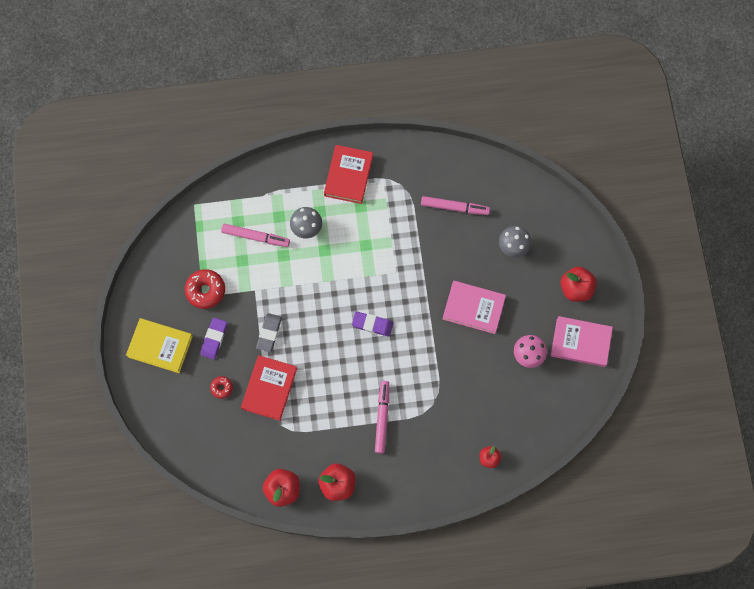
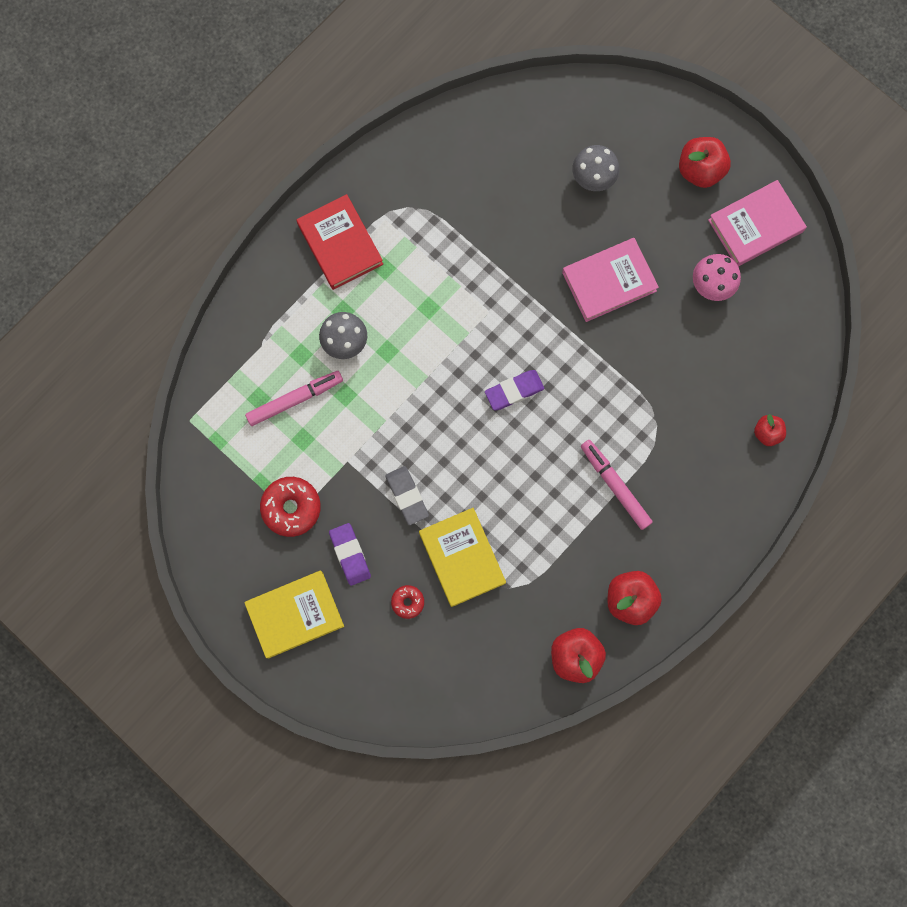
camera: 40 degrees left, 5 degrees up
red book [241,355,297,421] -> yellow book [419,508,506,607]
pink marker [421,196,490,215] -> none

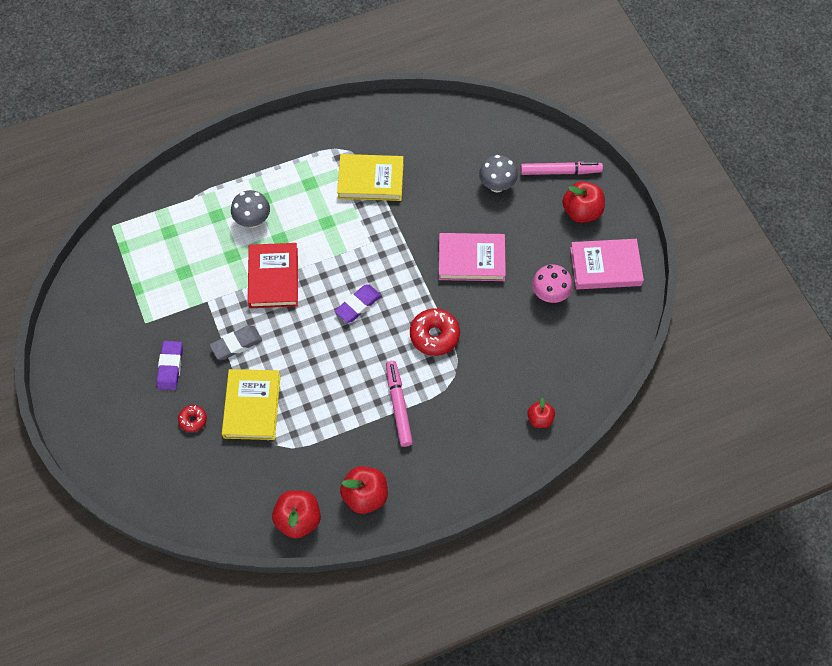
camera: 25 degrees right, 15 degrees down
yellow book [244,571,344,659] -> yellow book moved to [337,154,404,201]
pink marker [245,371,343,426] -> pink marker moved to [520,162,603,175]
red donut [260,477,321,537] -> red donut moved to [410,308,460,356]
red book [296,194,383,290] -> red book moved to [248,243,298,308]
grey eraser [385,466,429,525] -> grey eraser turned 60 degrees clockwise [210,325,262,360]
purple eraser [485,370,544,410] -> purple eraser turned 45 degrees counterclockwise [335,284,381,323]

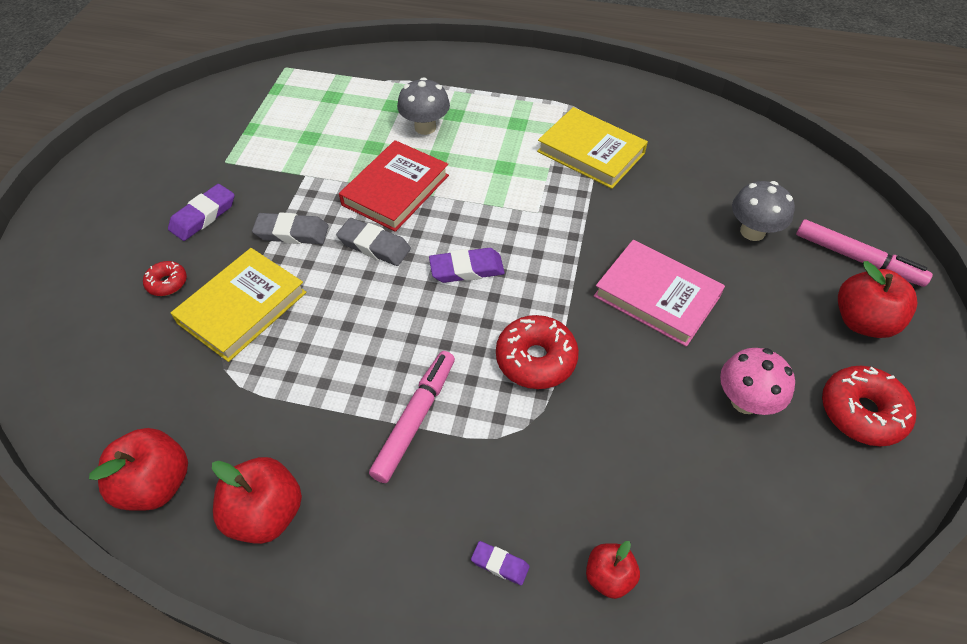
camera: 35 degrees right, 10 degrees down
pink book [570,239,644,289] -> red donut [822,366,916,446]
none -> grey eraser [336,218,411,266]
none -> purple eraser [471,541,530,585]

